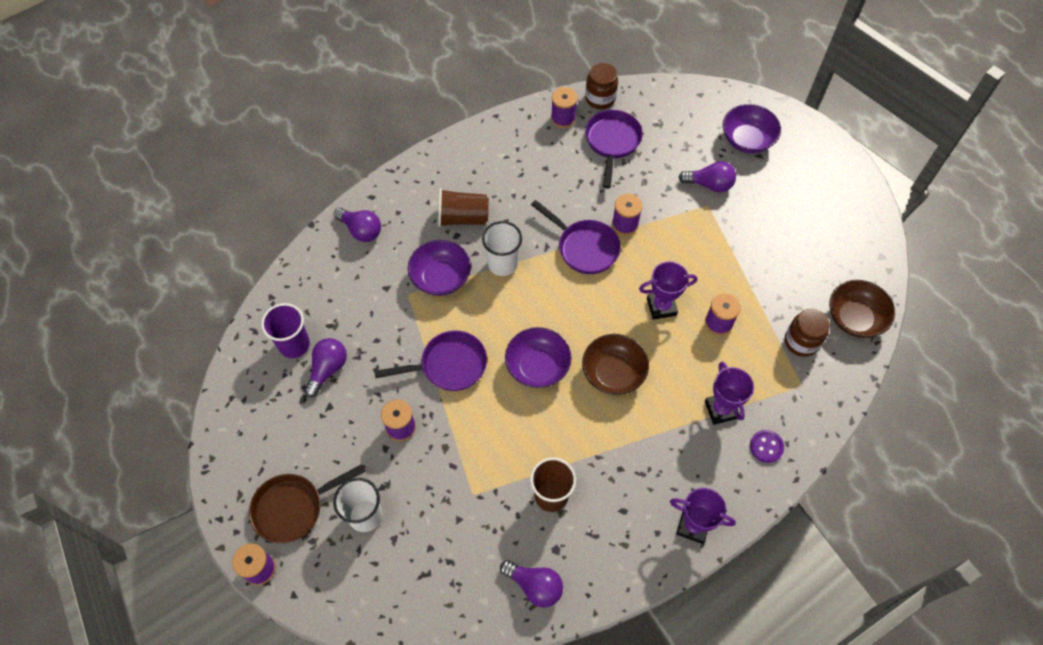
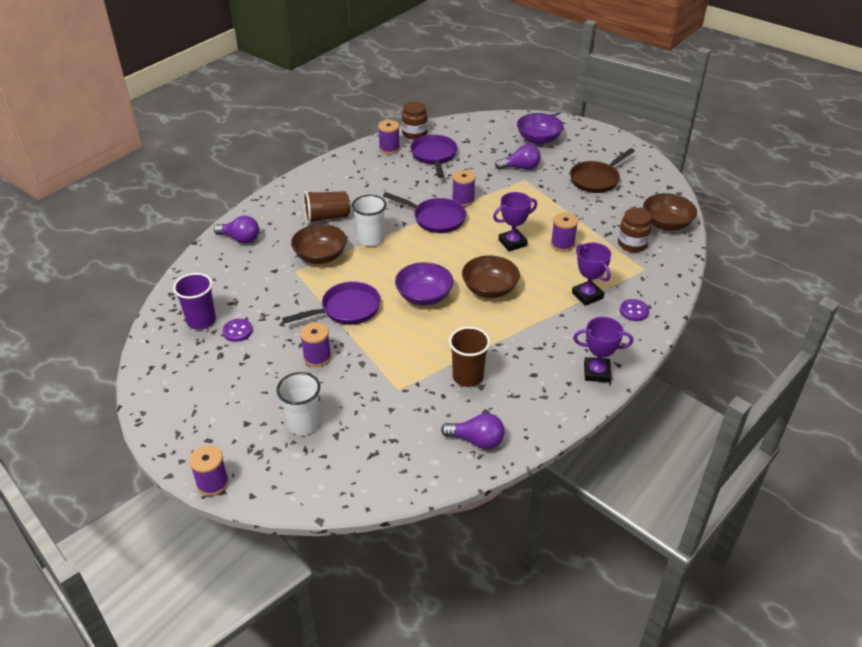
camera: 15 degrees left, 20 degrees down
brown pan [249,464,365,544] -> brown pan moved to [570,148,635,193]
purple light bulb [304,338,347,397] -> purple button [222,319,253,342]
purple bowl [408,240,471,296] -> brown bowl [291,224,347,264]

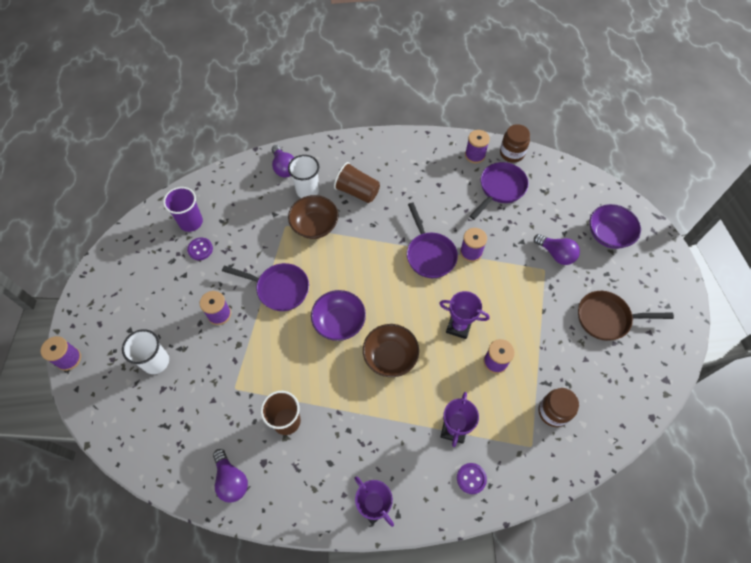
camera: 45 degrees right, 20 degrees up
white cup [352,195,386,246] -> white cup moved to [288,155,319,198]
brown bowl [643,193,697,231] -> none

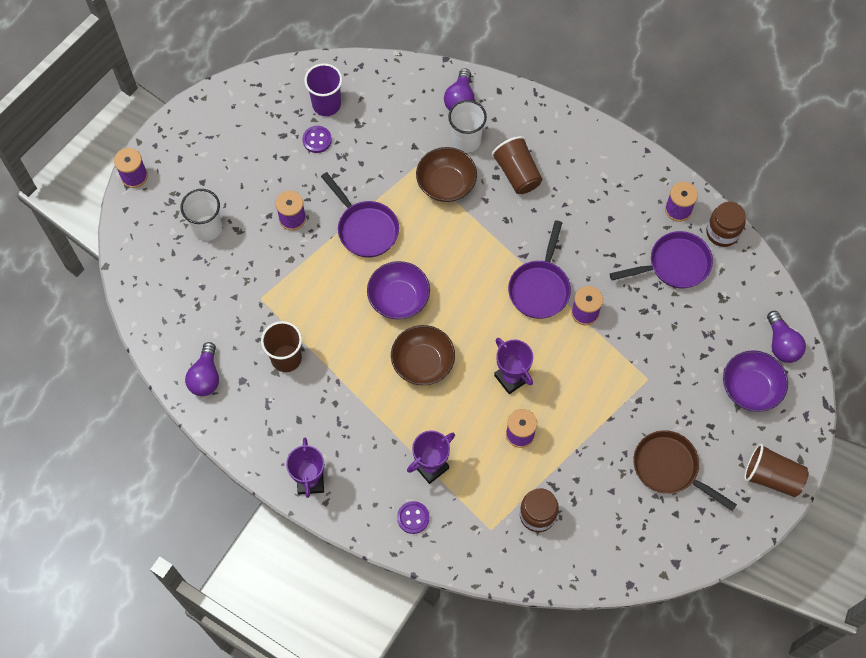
camera: 35 degrees right, 5 degrees up
purple light bulb [534,234,580,265] -> purple light bulb moved to [767,311,806,363]
none -> brown cup [744,443,809,497]

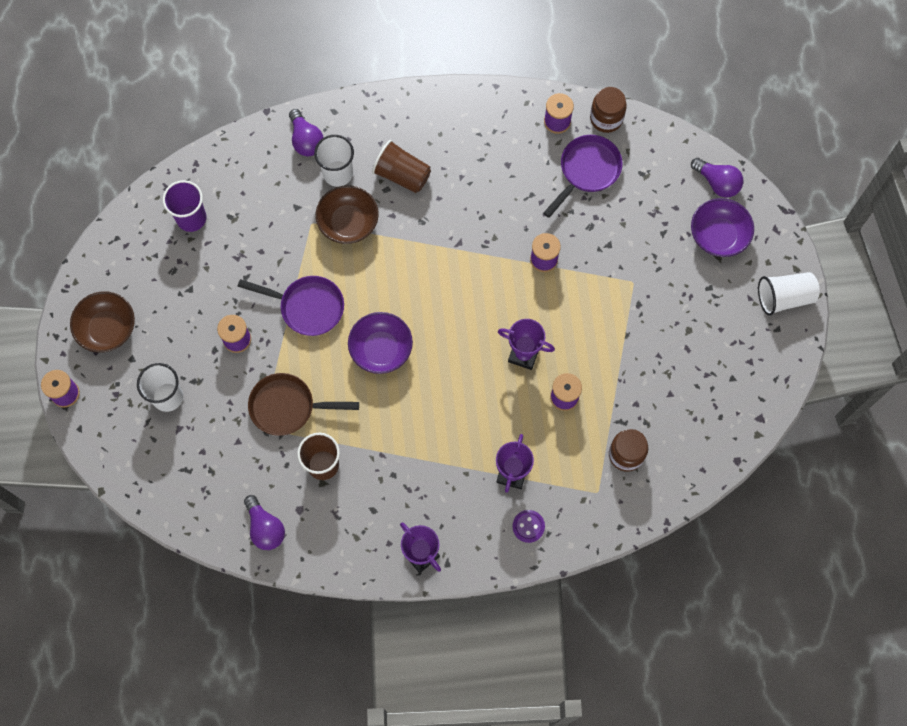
camera: 35 degrees left, 5 degrees up
purple button [302,126,332,153] -> none
brown bowl [391,325,455,385] -> brown bowl moved to [70,291,135,353]
purple pan [508,220,571,319] -> none
brown pan [633,430,737,511] -> brown pan moved to [248,373,359,436]
brown cup [744,443,809,497] -> white cup [758,272,820,316]

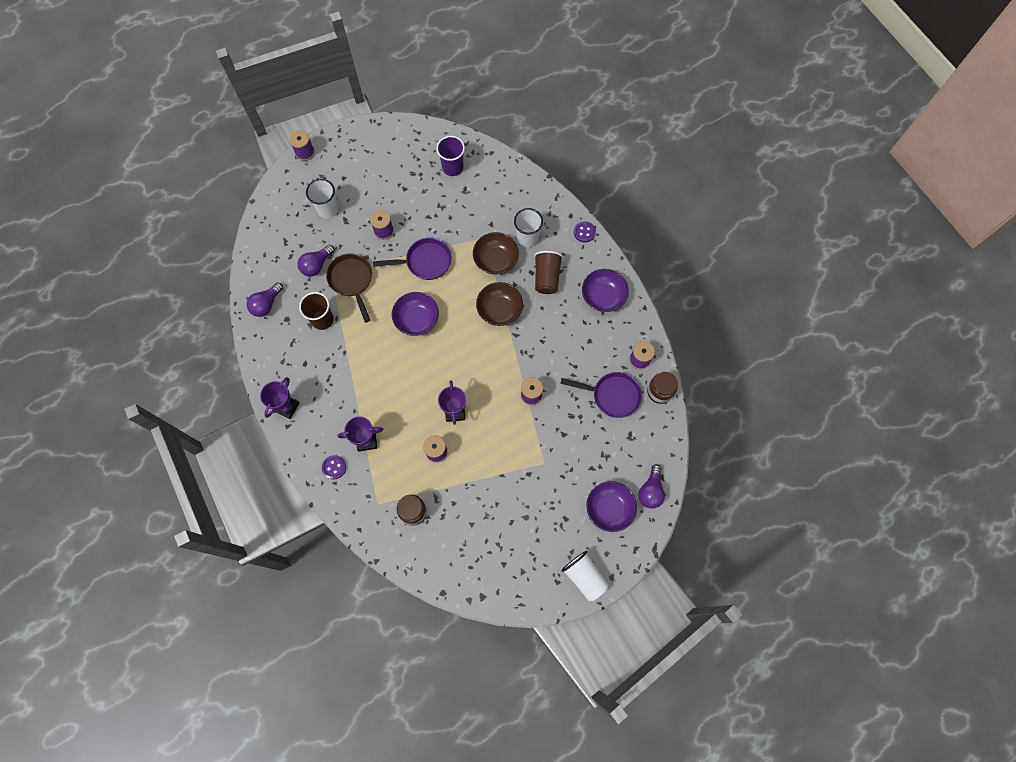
camera: 65 degrees right, 0 degrees up
brown bowl [70,291,135,353] -> brown bowl moved to [476,282,523,326]
purple pan [238,276,344,336] -> purple pan turned 90 degrees counterclockwise [373,238,452,280]
purple light bulb [289,109,324,156] -> purple light bulb moved to [298,245,335,277]
none -> purple button [574,221,596,242]
none -> purple bowl [582,269,629,312]

